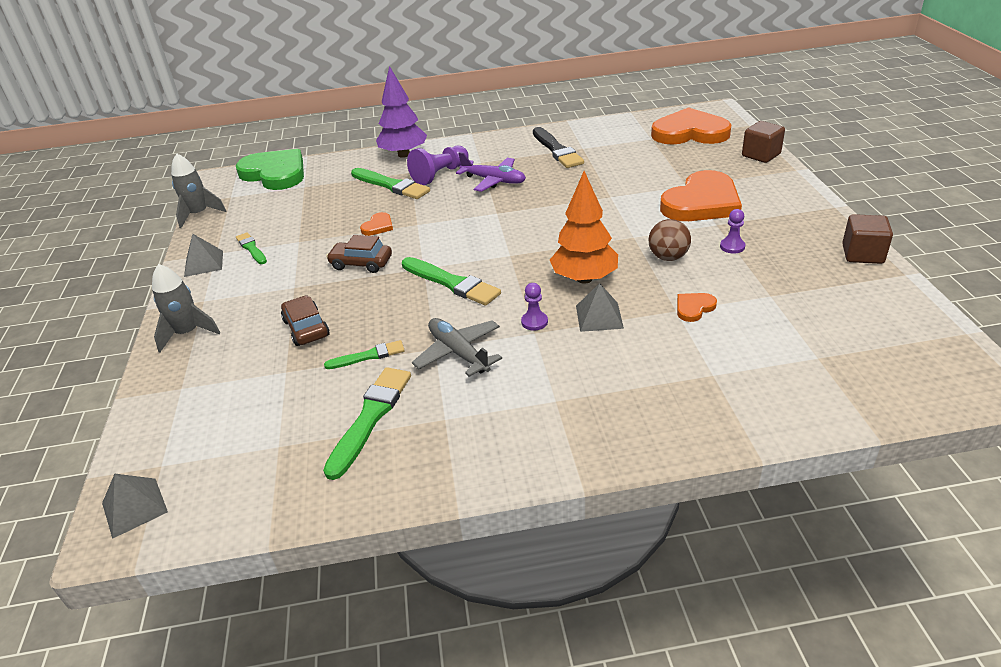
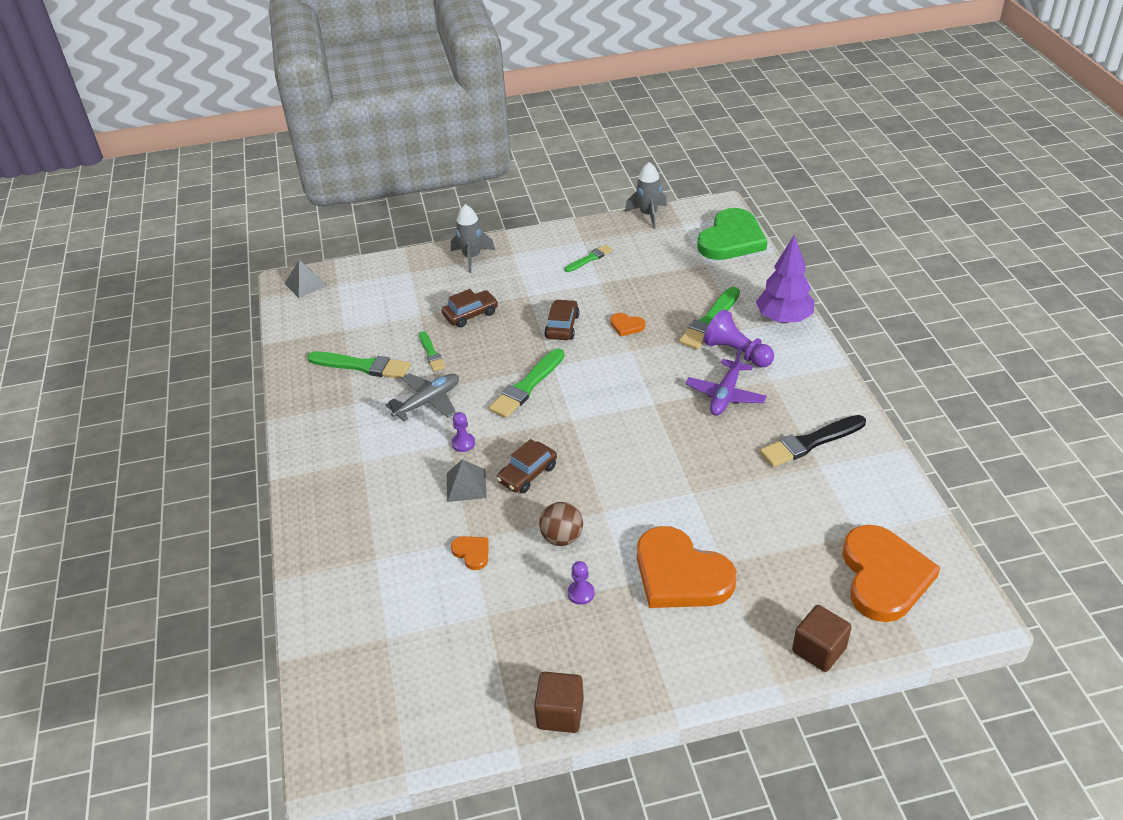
camera: 85 degrees right, 5 degrees up
grey pyramid [184,234,223,277] -> none
orange tree [550,171,618,284] -> brown car [497,439,557,493]

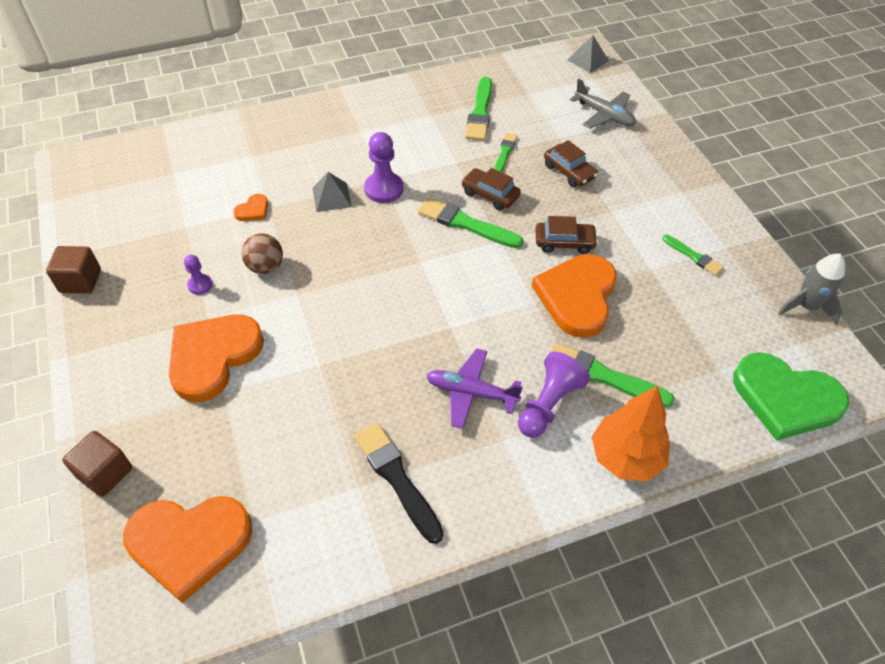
camera: 80 degrees right, 10 degrees up
grey plane [385,373,459,422] -> grey plane moved to [570,79,636,129]
green brush [419,331,445,371] -> green brush turned 135 degrees clockwise [494,133,517,172]
grey rocket [451,204,495,273] -> none
purple pawn [452,412,475,452] -> purple pawn [364,132,403,203], size x1.80
brown car [497,439,557,493] -> brown car moved to [461,168,521,210]
orange heart [610,313,645,337] -> orange heart [532,254,617,338], size x2.37
purple tree [756,235,815,323] -> orange tree [592,386,670,481]

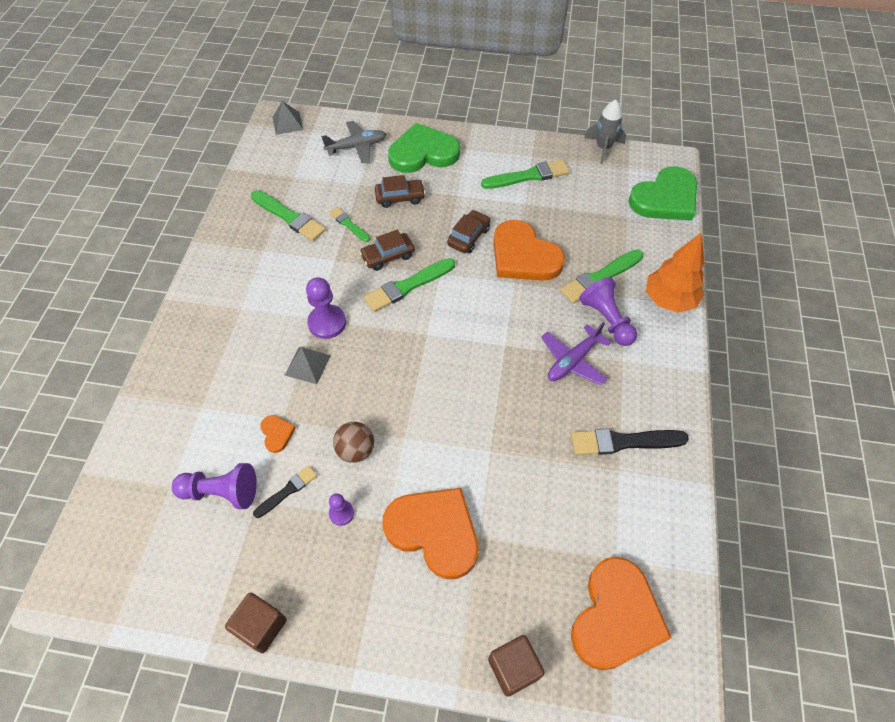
camera: 60 degrees left, 5 degrees up
orange heart [169,314,264,402] -> orange heart turned 150 degrees clockwise [382,488,479,579]
green brush [662,235,724,275] -> green brush [481,160,570,189], size x1.70
none -> purple pawn [172,463,257,509]
none -> black brush [253,466,317,518]
none -> green heart [388,123,460,173]

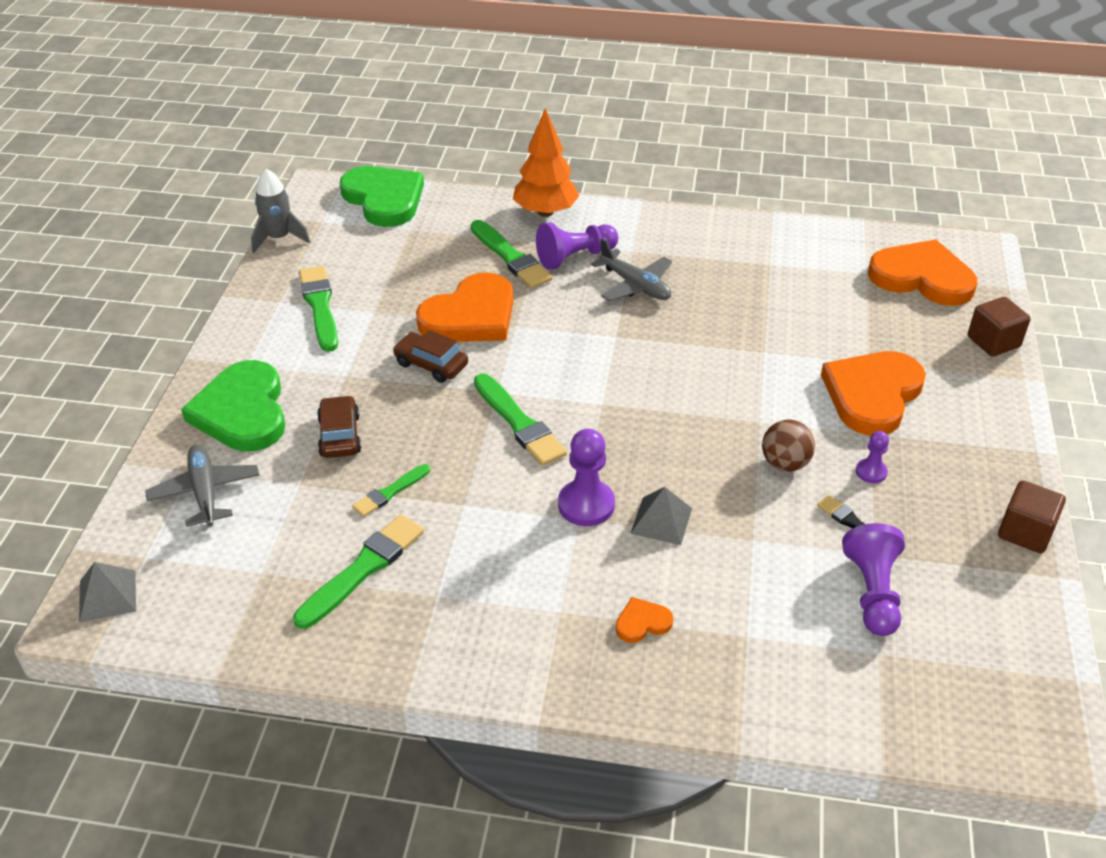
camera: 90 degrees left, 15 degrees down
orange heart [260,415,296,453] -> orange heart moved to [616,597,673,643]
brown car [359,230,415,271] -> none
purple plane [541,322,611,385] -> grey plane [591,239,672,301]
black brush [571,428,689,455] -> none

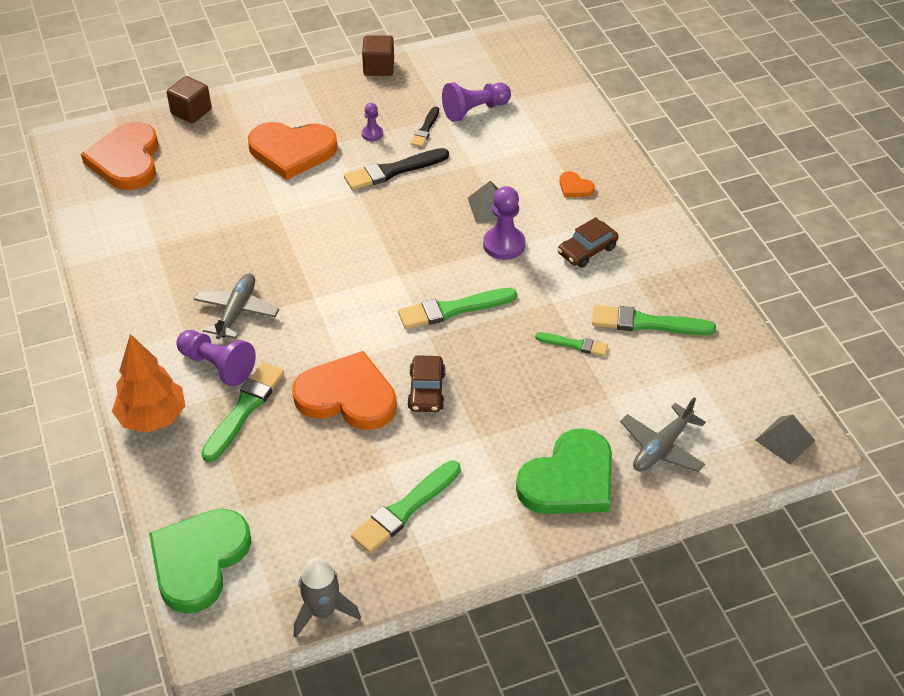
camera: 120 degrees left, 5 degrees up
brown car [317,395,361,458] -> brown car moved to [558,217,618,268]
green brush [474,373,567,466] -> green brush turned 135 degrees counterclockwise [398,288,517,329]
brown ball [762,419,815,472] -> black brush [344,148,449,190]

